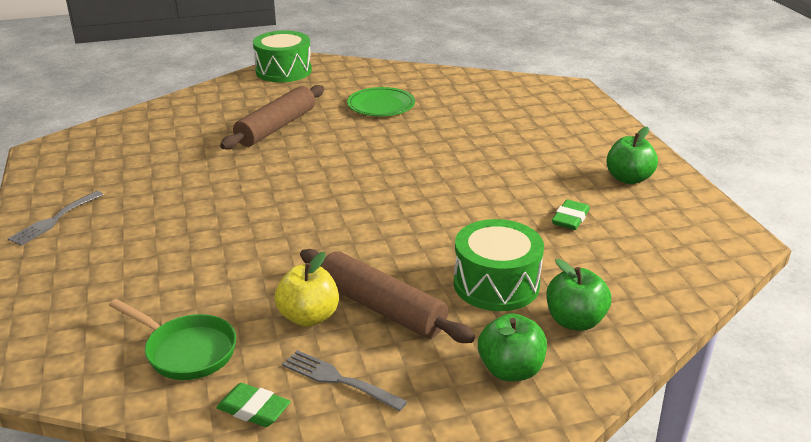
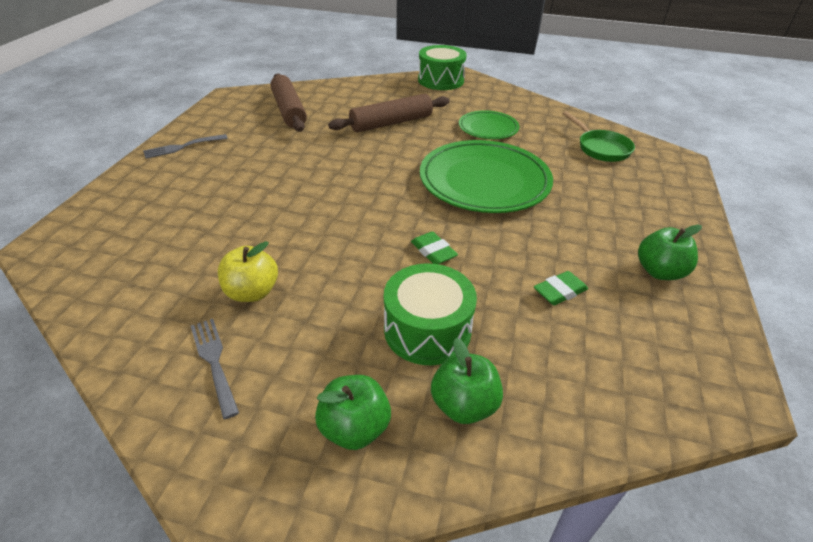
camera: 30 degrees right, 10 degrees up
green pan [109,299,236,380] -> green pan moved to [562,111,635,162]
green eraser [216,383,291,427] -> green eraser moved to [411,231,458,264]
brown rolling pin [300,249,475,343] -> brown rolling pin moved to [271,73,307,132]
none -> green plate [420,140,553,213]

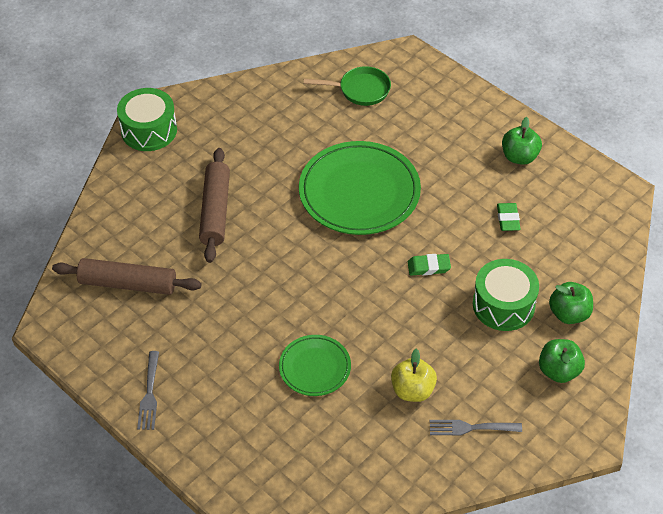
camera: 60 degrees left, 10 degrees up
green plate [459,110,519,139] -> green plate moved to [279,335,351,396]

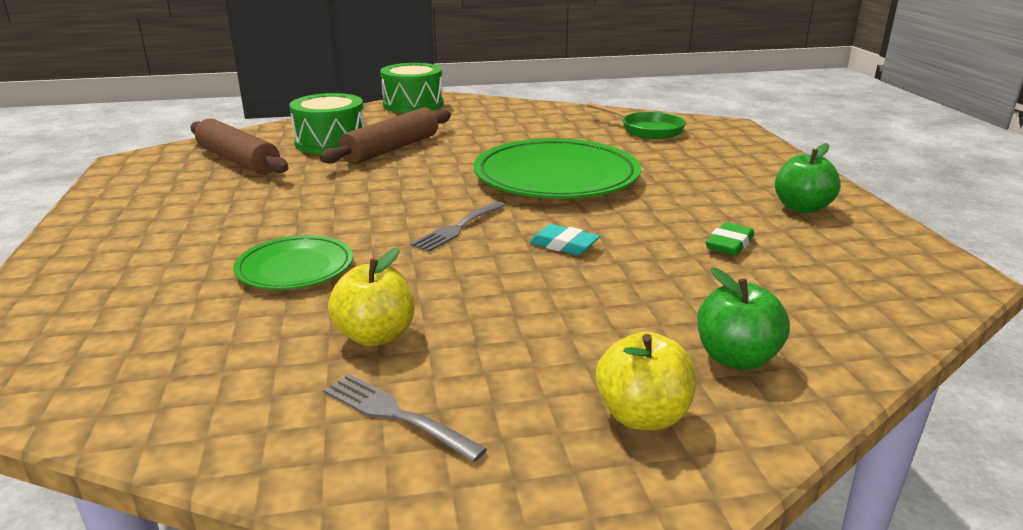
camera: 35 degrees right, 25 degrees down
grey fork [137,351,159,430] -> grey fork moved to [410,201,506,252]
green eraser [408,254,451,275] -> turquoise eraser [529,224,600,255]
green drum [473,259,539,331] -> green drum moved to [289,93,365,154]
green apple [539,339,585,383] -> yellow apple [595,332,697,430]

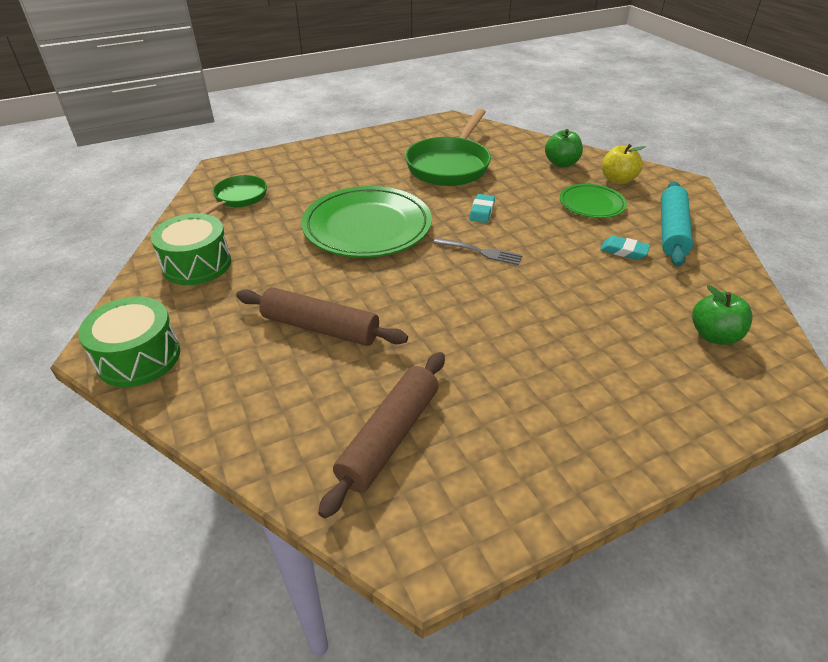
camera: 105 degrees left, 15 degrees up
green plate [233,235,353,290] -> green plate moved to [560,184,627,218]
green drum [289,93,365,154] -> green drum moved to [151,213,231,285]
grey fork [323,374,487,462] -> turquoise rolling pin [661,181,693,267]
yellow apple [328,247,415,347] -> turquoise eraser [600,236,651,260]
green eraser [706,222,754,256] -> green pan [405,109,491,186]
green apple [775,143,841,213] -> green apple moved to [692,285,753,345]

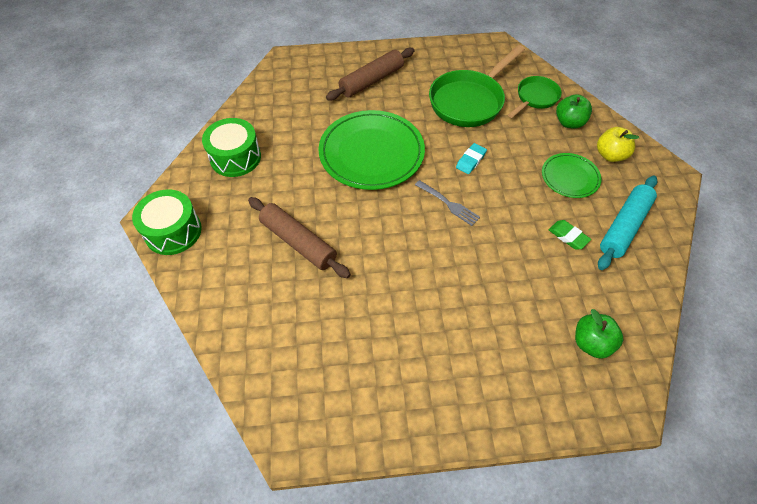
camera: 20 degrees right, 15 degrees up
green pan [200,175,267,214] -> green pan moved to [508,76,562,118]
brown rolling pin [318,352,445,518] -> brown rolling pin moved to [326,48,415,100]
turquoise eraser [600,236,651,260] -> green eraser [549,220,591,250]

